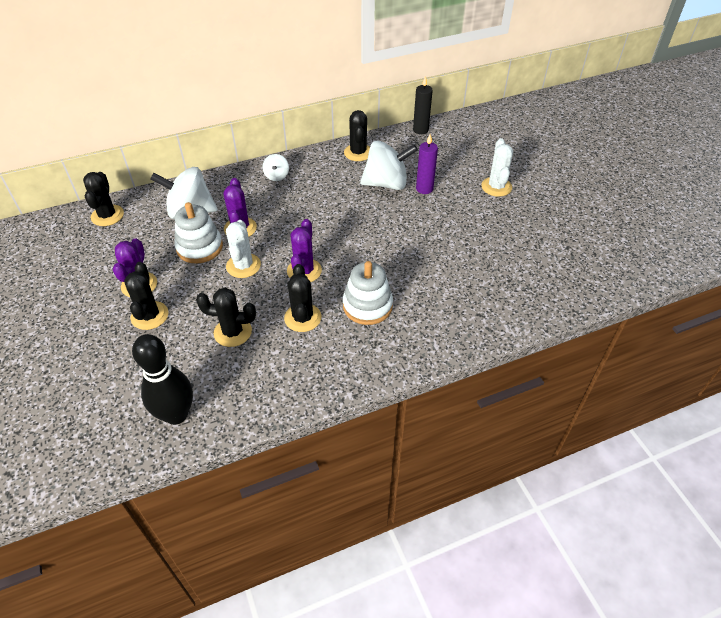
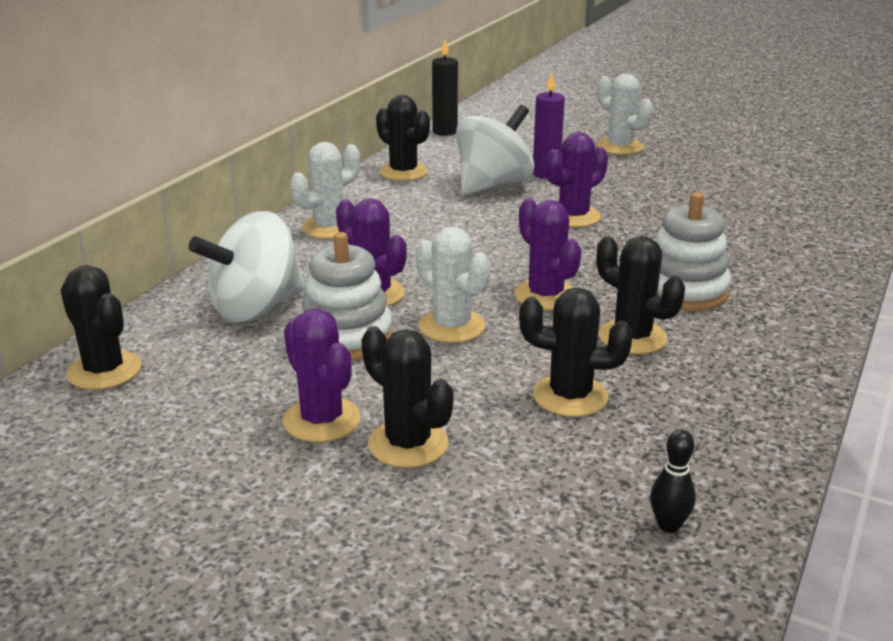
camera: 40 degrees left, 20 degrees down
black bowling pin [132,334,193,425] -> black bowling pin [650,430,696,533], size x0.44
black cactus [196,288,256,347] -> black cactus turned 45 degrees clockwise [519,287,633,417]
white spinning top [262,154,289,181] -> white cactus [290,142,360,239]
none -> purple cactus [546,132,608,227]

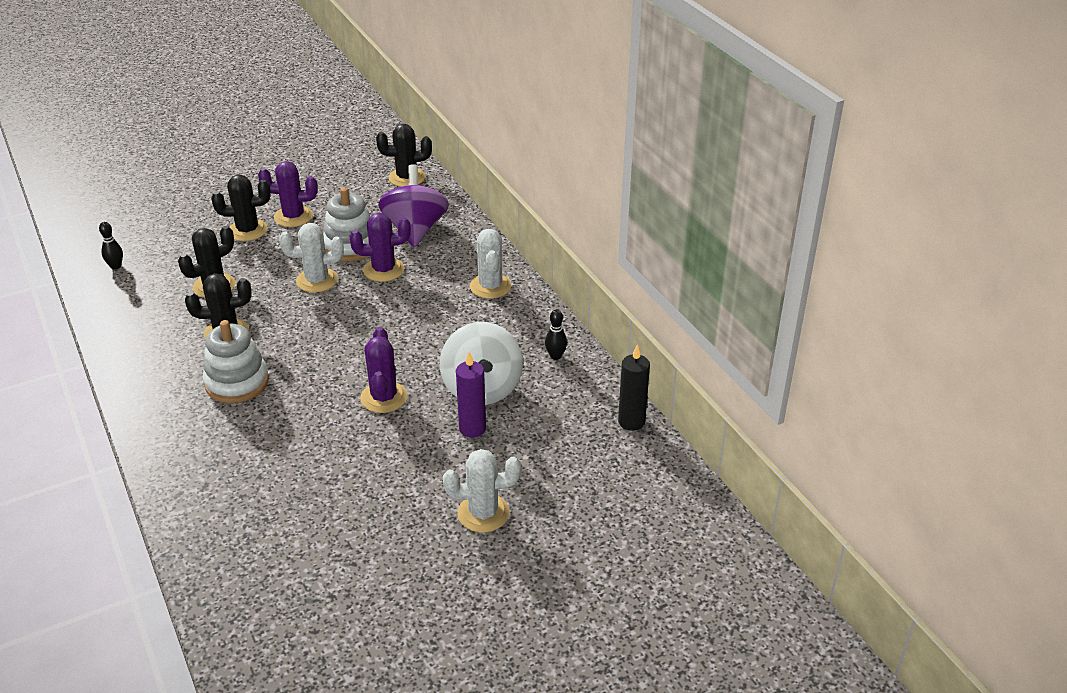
camera: 125 degrees right, 10 degrees up
white spinning top [188,211,305,322] -> purple spinning top [378,164,449,248]
black cactus [376,95,430,181] -> black bowling pin [545,310,567,360]
purple cactus [514,198,581,310] -> none

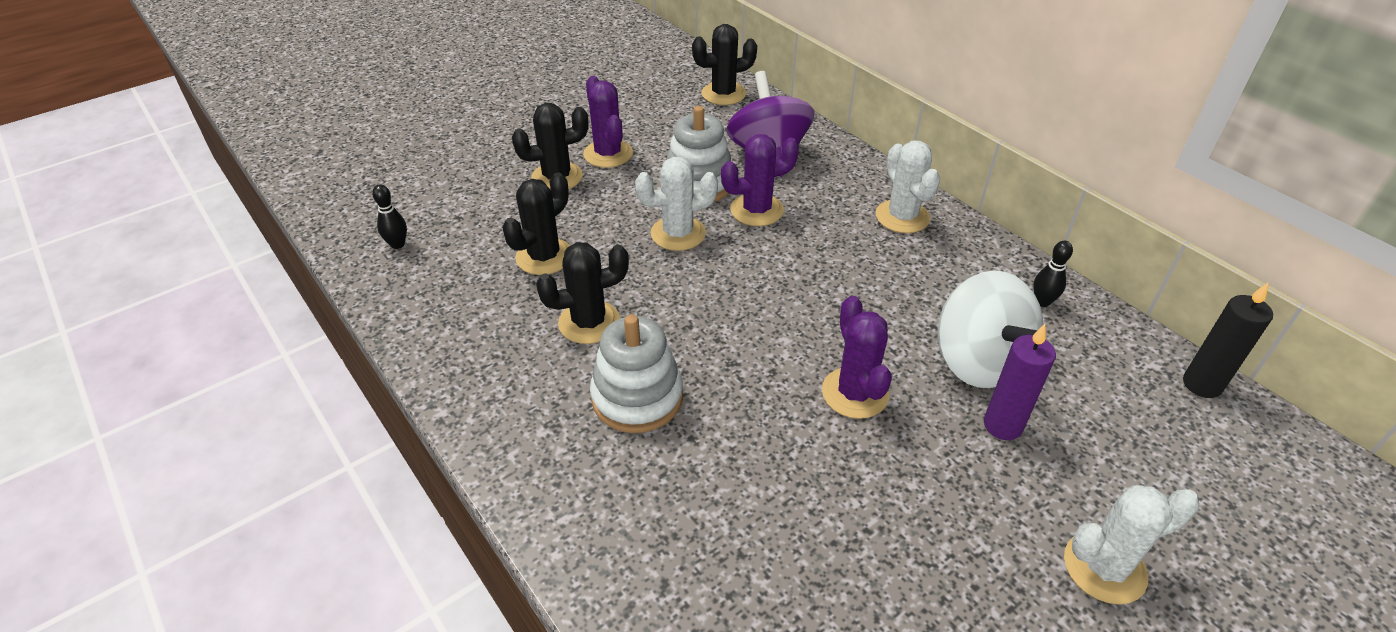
camera: 10 degrees left, 5 degrees up
purple cactus [258,161,318,227] -> purple cactus turned 75 degrees clockwise [583,76,633,168]

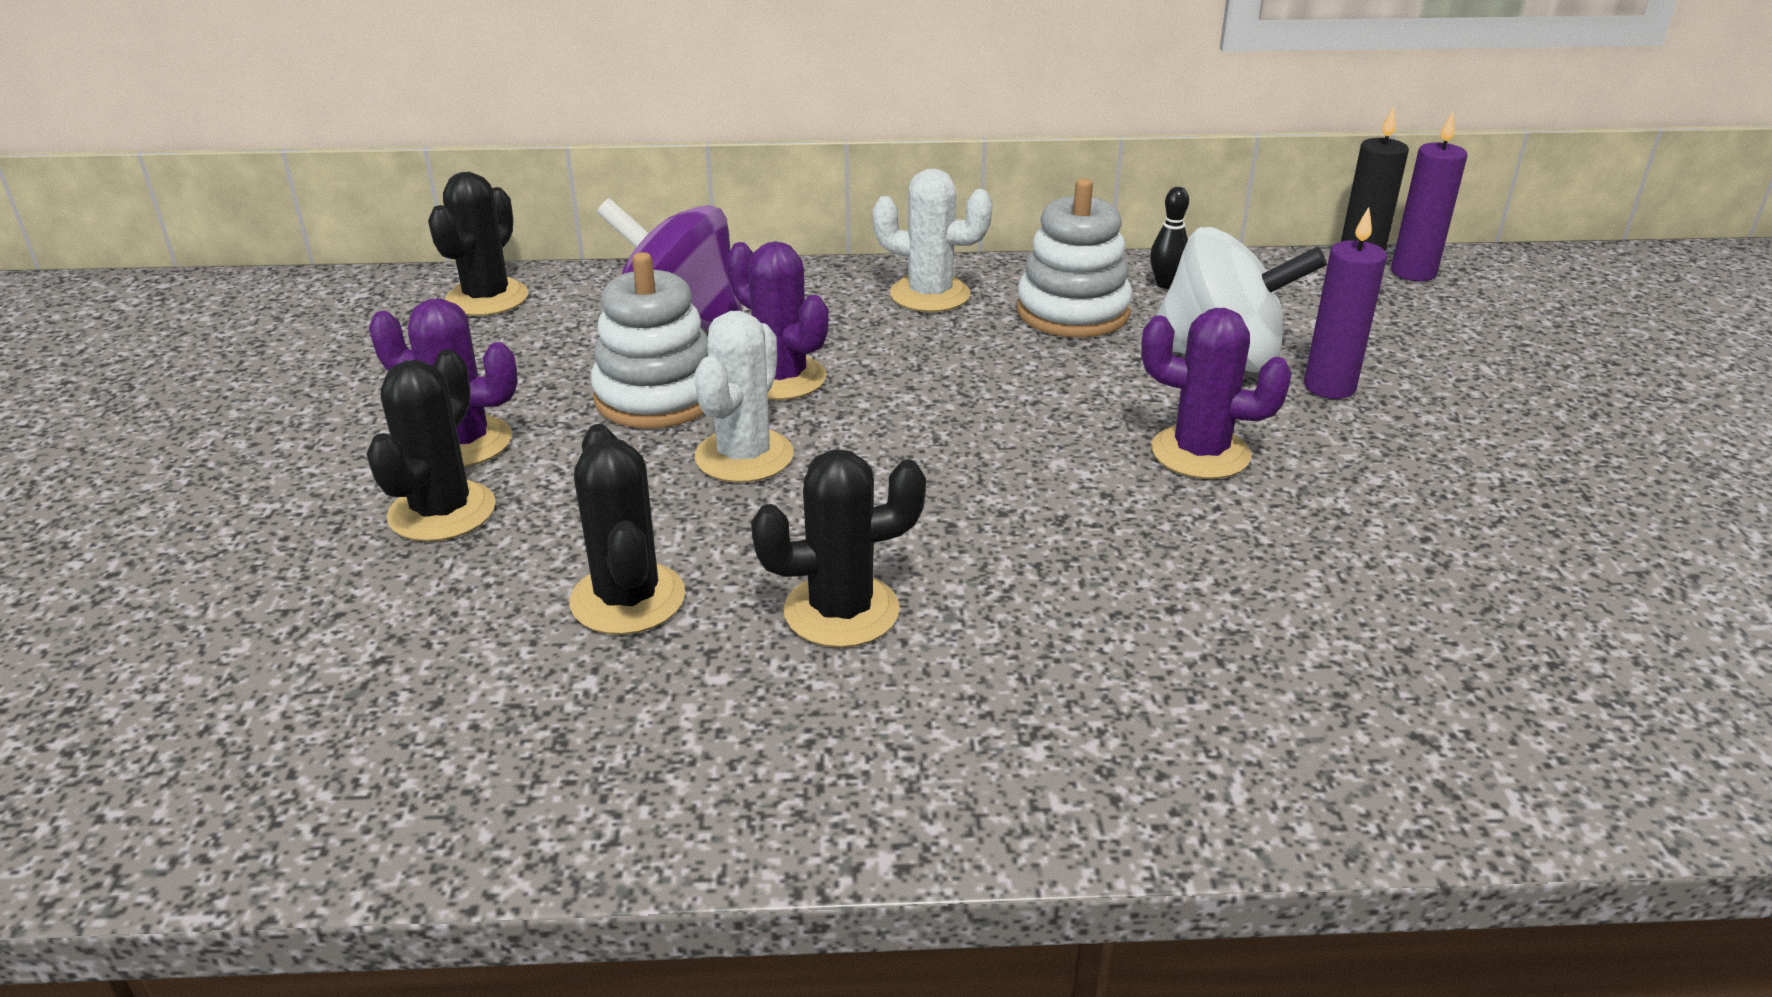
camera: 55 degrees left, 10 degrees down
black bowling pin [372,184,407,249] -> none
black cactus [536,242,629,344] -> black cactus turned 60 degrees clockwise [751,450,926,648]
white stacking toy [590,314,683,433] -> white stacking toy moved to [1017,178,1132,338]
purple cactus [721,134,799,226] -> purple cactus turned 60 degrees counterclockwise [727,241,829,400]
white cactus [1064,485,1199,604] -> none
none -> purple candle [1391,112,1468,281]

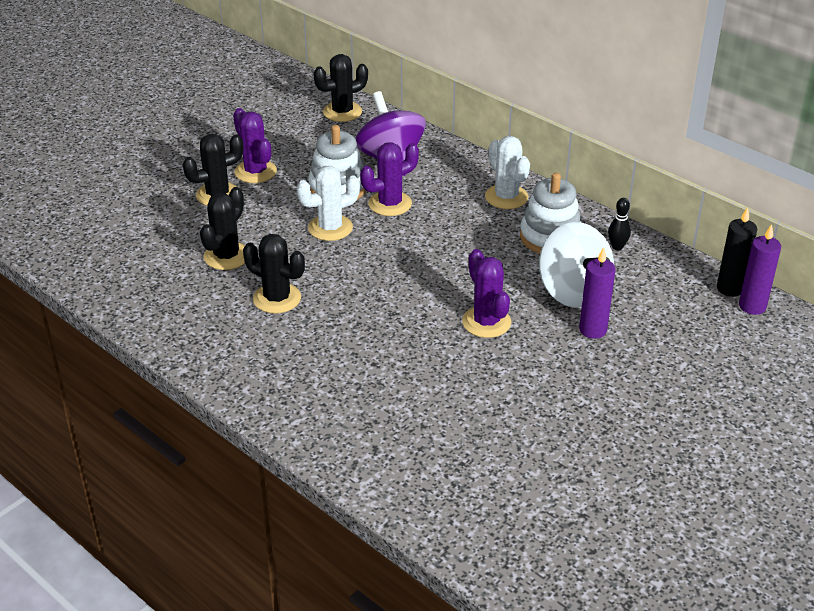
camera: 45 degrees right, 5 degrees up
purple cactus [727,241,829,400] -> purple cactus turned 60 degrees clockwise [360,142,419,216]

